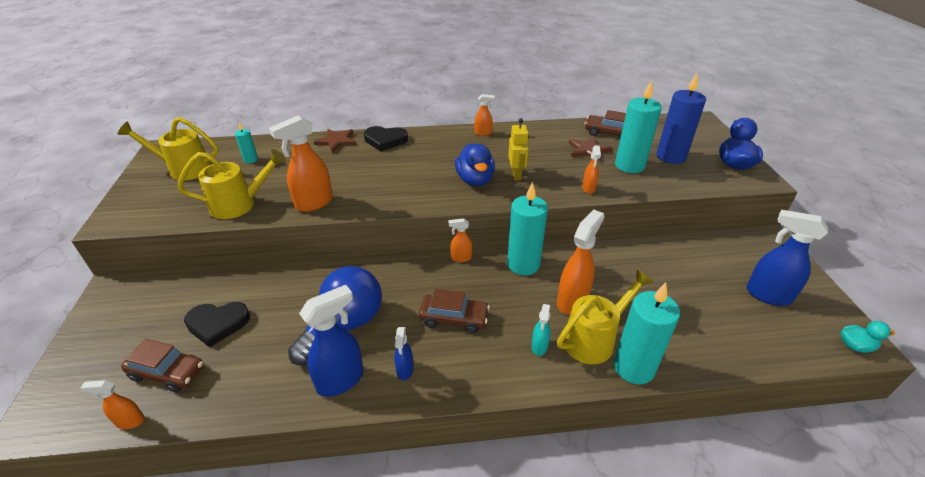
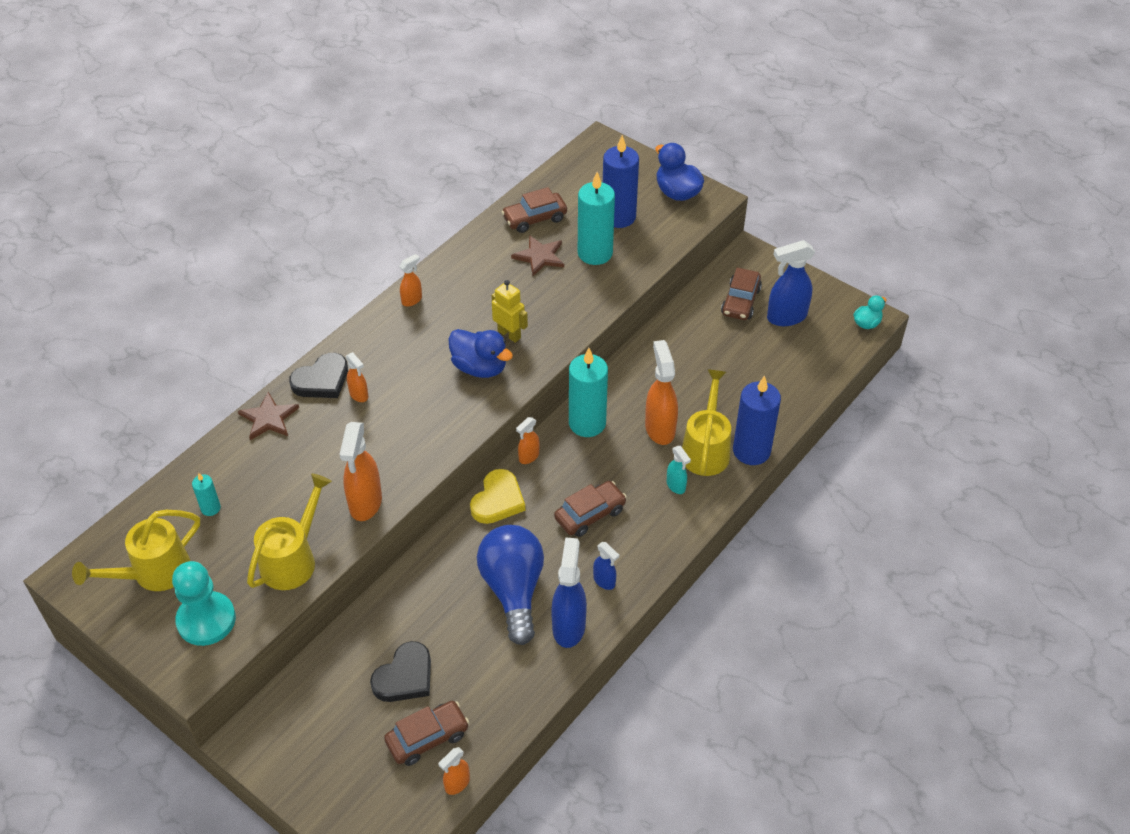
camera: 45 degrees left, 10 degrees up
orange spray bottle [582,146,601,194] -> orange spray bottle moved to [346,352,368,402]
turquoise candle [614,282,680,384] -> blue candle [733,375,781,465]
none -> turquoise pawn [172,561,236,646]
none -> yellow heart [470,469,525,524]
none -> brown car [721,268,762,320]

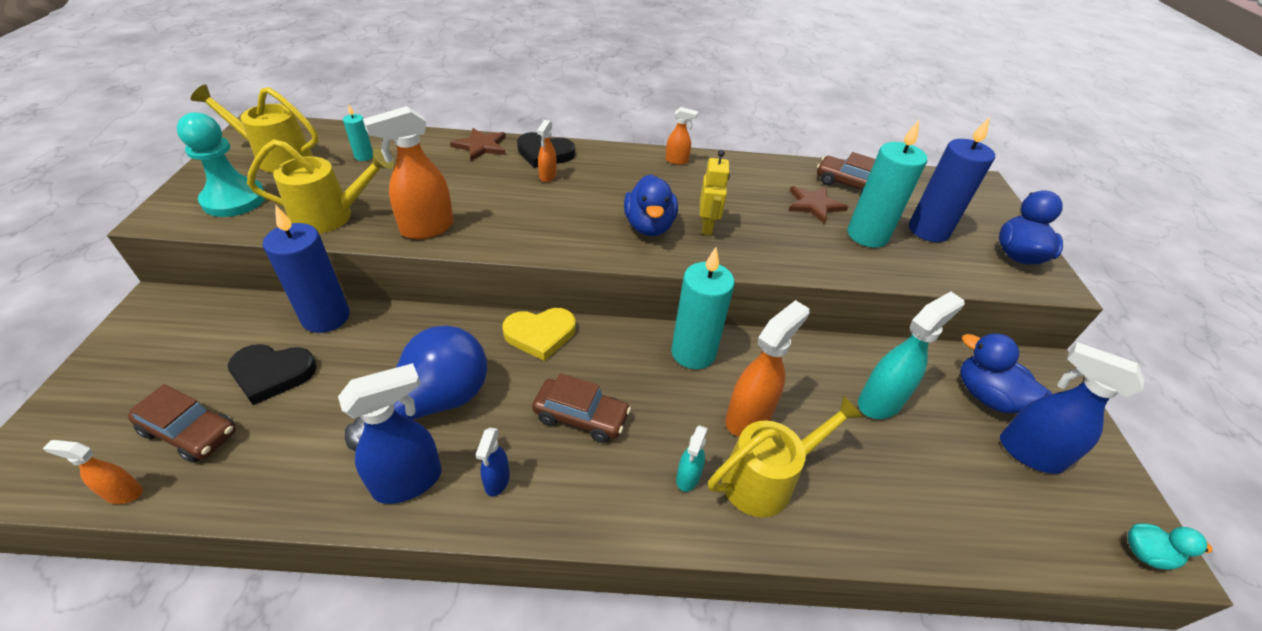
camera: 50 degrees right, 5 degrees down
orange spray bottle [516,417,539,464] -> none
brown car [721,268,762,320] -> blue duck [960,333,1052,414]
blue candle [733,375,781,465] -> blue candle moved to [263,204,350,333]
none -> turquoise spray bottle [858,292,965,419]

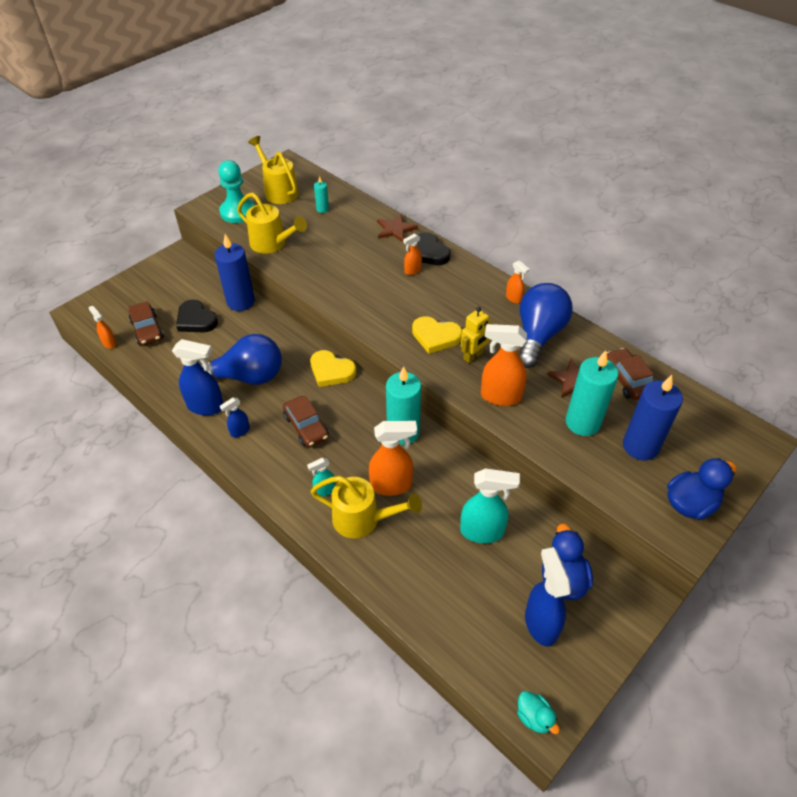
camera: 45 degrees right, 5 degrees up
orange spray bottle [363,106,454,239] -> orange spray bottle moved to [481,324,527,406]
blue duck [624,174,678,236] -> yellow heart [412,316,462,354]
none -> blue light bulb [519,283,573,368]

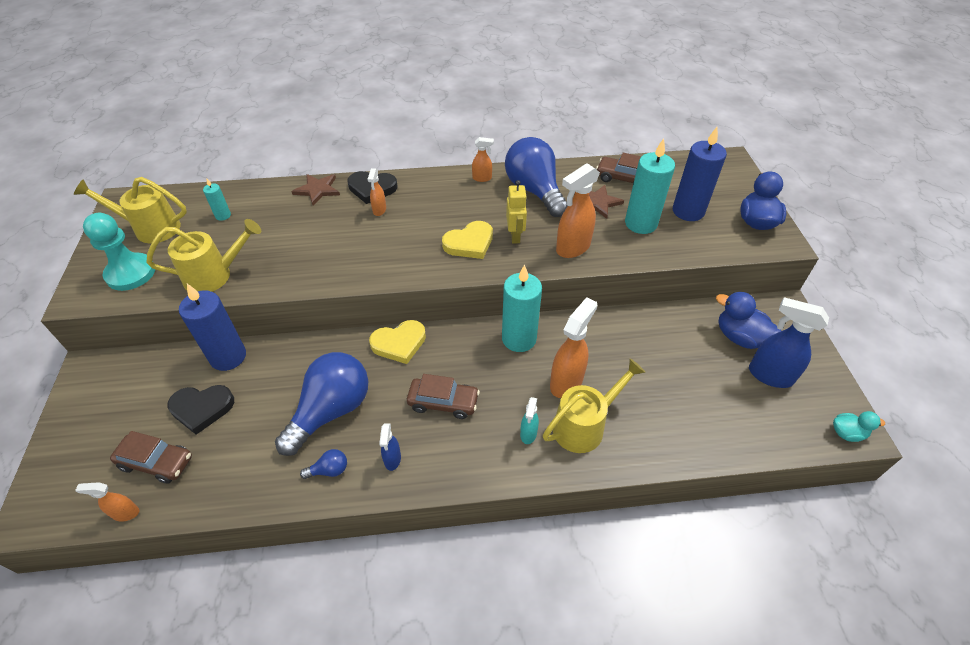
camera: 50 degrees left, 0 degrees up
blue spray bottle [172,339,223,416] -> blue light bulb [300,449,347,479]
turquoise spray bottle [460,468,520,543] -> none

